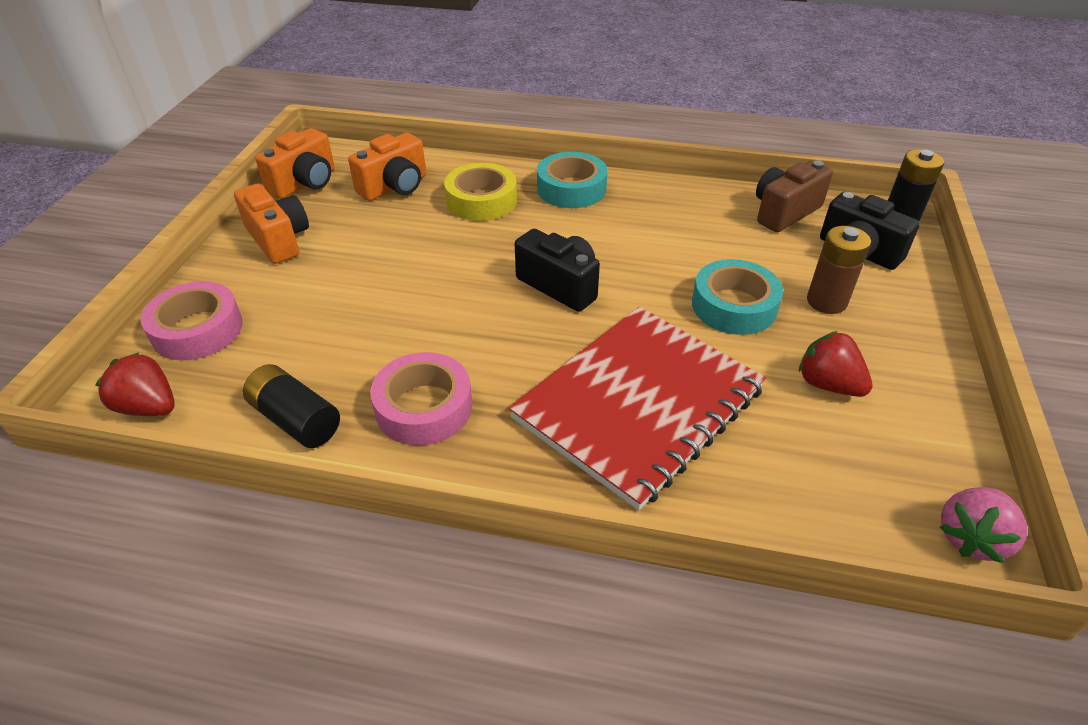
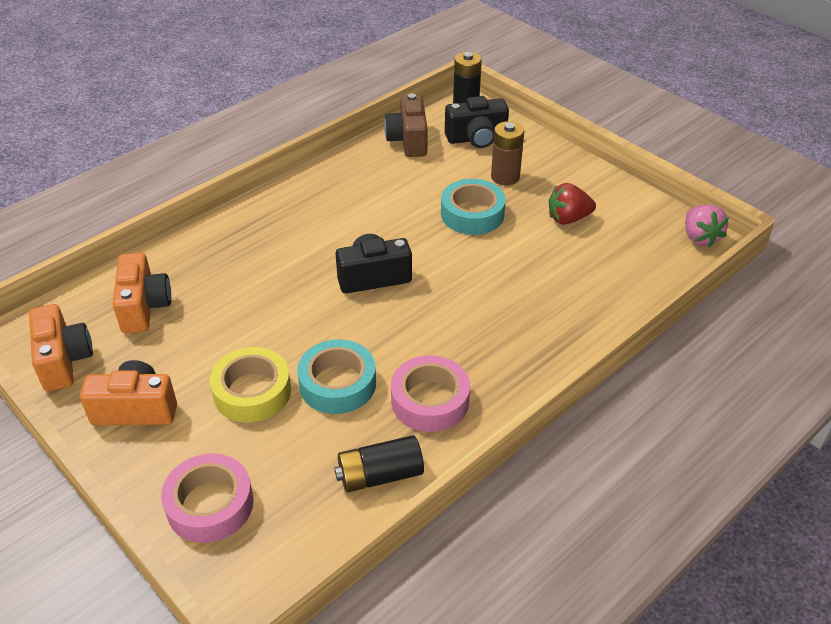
camera: 55 degrees left, 0 degrees up
red strawberry [95,352,175,416] -> none
yellow tape [444,163,517,221] -> yellow tape moved to [210,347,291,423]
red notebook [509,307,766,510] -> none
turquoise tape [537,152,608,208] -> turquoise tape moved to [297,339,376,414]

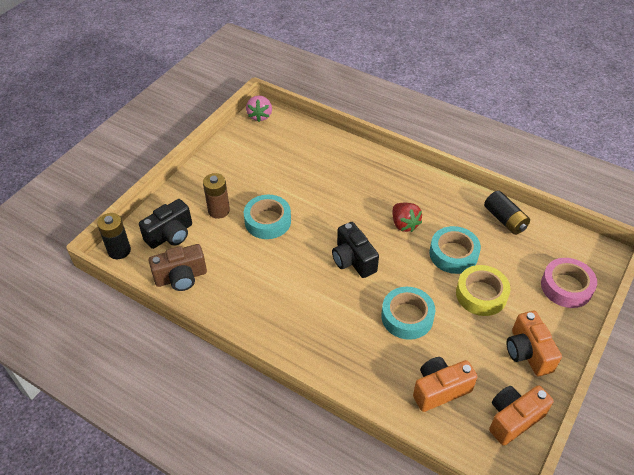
camera: 105 degrees left, 5 degrees up
pink tape [391,355,470,432] -> none
black camera [445,96,509,148] -> black camera turned 75 degrees clockwise [139,199,192,249]
red strawberry [548,183,596,225] -> red strawberry moved to [393,203,422,232]
pink strawberry [685,205,729,247] -> pink strawberry turned 120 degrees clockwise [246,95,272,122]
none -> turquoise tape [381,287,435,340]

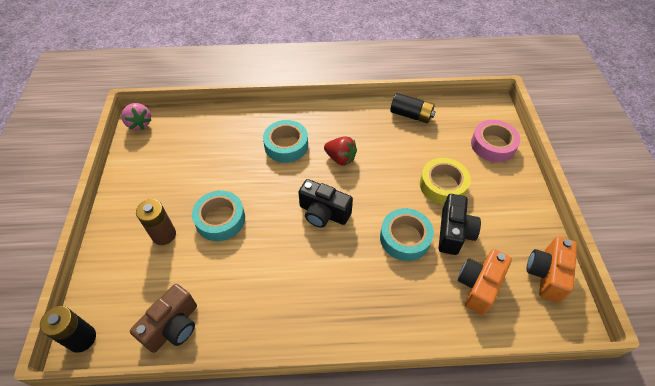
camera: 35 degrees left, 5 degrees up
black camera [139,199,192,249] -> black camera moved to [439,194,481,255]
turquoise tape [429,226,481,274] -> turquoise tape moved to [263,120,308,163]
orange camera [506,311,562,376] -> none

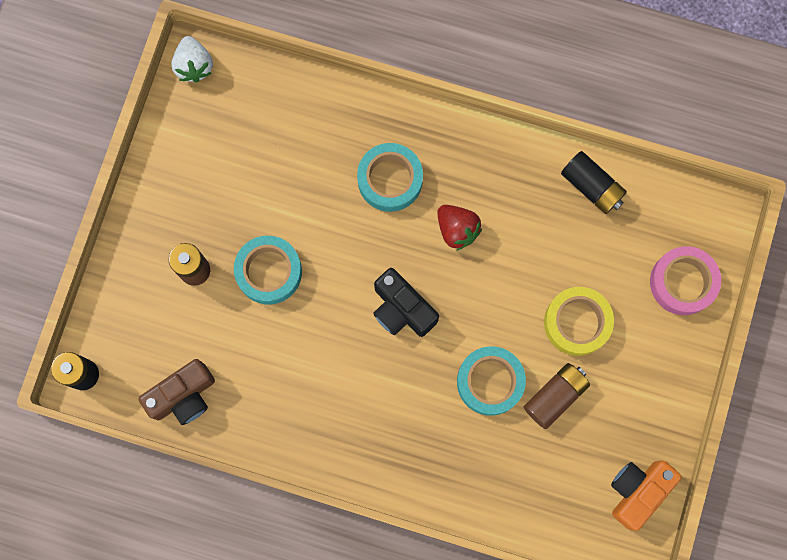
camera: 20 degrees right, 25 degrees up
pink strawberry [122,103,151,130] -> white strawberry [171,36,213,83]
black camera [439,194,481,255] -> brown battery [524,363,590,429]
orange camera [458,249,512,315] -> none

